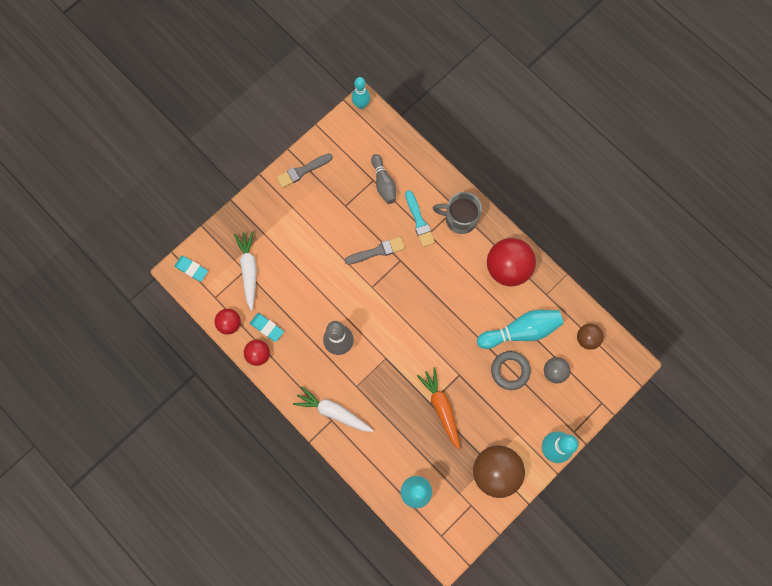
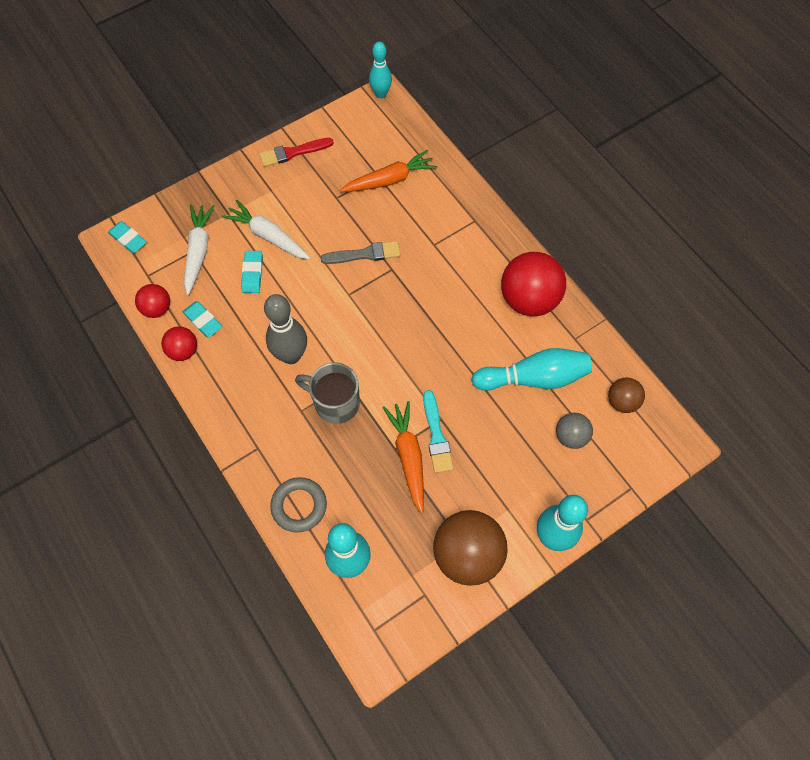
camera: 10 degrees right, 10 degrees down
grey brush [276,153,333,188] -> red brush [259,138,334,167]
white carrot [293,386,374,432] -> white carrot moved to [221,200,311,260]
grey bowling pin [371,154,396,204] -> orange carrot [340,150,437,192]
turquoise brush [405,190,435,247] -> turquoise brush moved to [423,390,454,473]
grey mug [433,192,482,234] -> grey mug moved to [295,362,360,424]
grey ring [491,351,531,390] -> grey ring moved to [270,477,327,532]
none -> turquoise eraser [241,251,263,293]

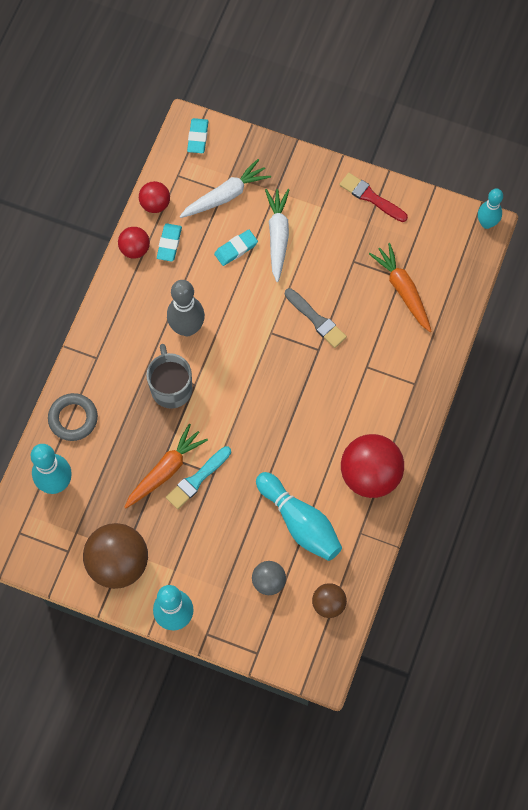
camera: 55 degrees right, 5 degrees up
orange carrot [340,150,437,192] -> orange carrot turned 150 degrees counterclockwise [369,243,431,332]

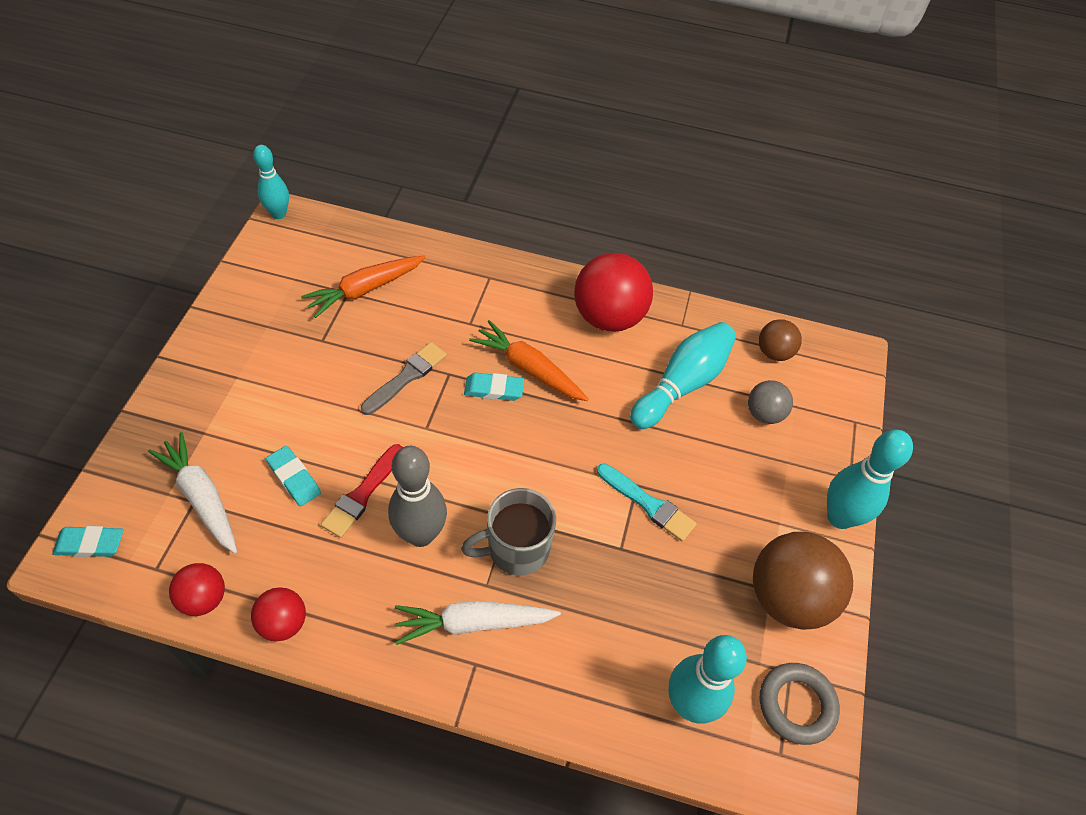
camera: 100 degrees left, 15 degrees down
grey ring [48,393,98,441] -> grey ring moved to [760,663,840,745]
orange carrot [125,424,208,508] -> orange carrot moved to [469,320,589,401]
turquoise eraser [157,224,182,262] -> turquoise eraser moved to [464,373,524,401]
white carrot [265,189,290,282] -> white carrot moved to [395,601,561,645]
red brush [339,173,408,222] -> red brush moved to [321,444,402,538]

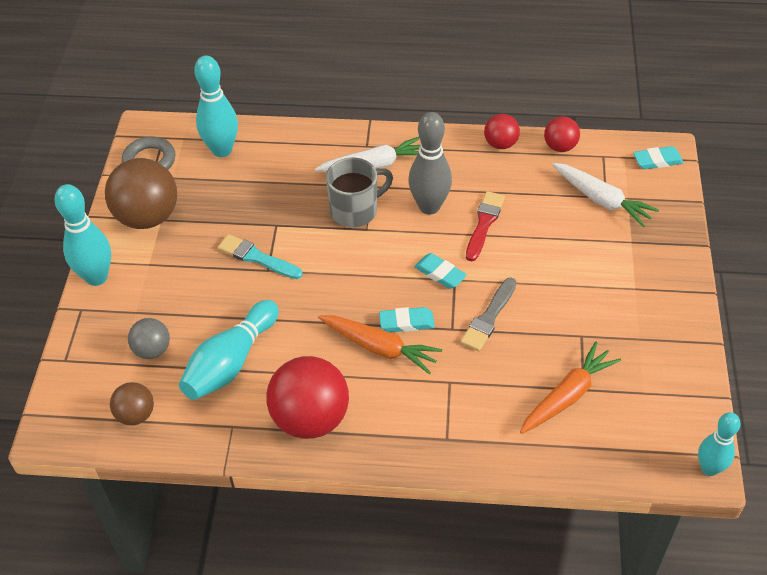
camera: 175 degrees right, 5 degrees down
turquoise eraser [266,446,321,506] -> turquoise eraser moved to [414,253,467,289]

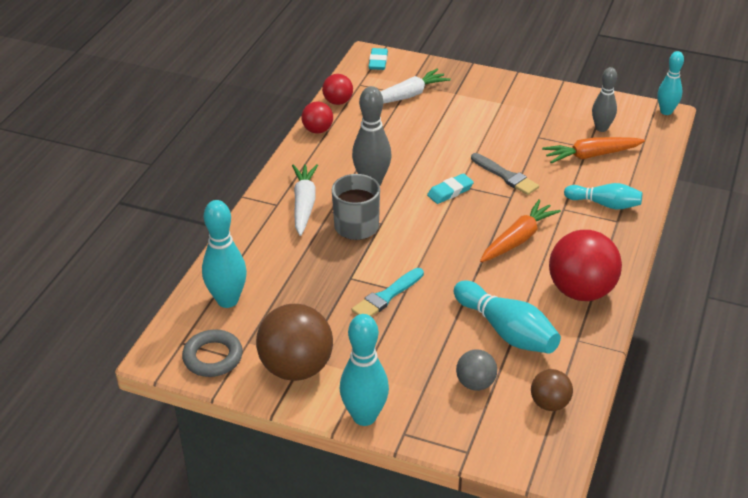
camera: 75 degrees left, 10 degrees down
turquoise eraser [379,307,435,332] -> none
red brush [466,191,505,262] -> none
orange carrot [520,342,621,434] -> orange carrot turned 75 degrees counterclockwise [542,137,645,164]
none -> turquoise bowling pin [564,183,642,210]
none -> grey bowling pin [592,67,617,132]

